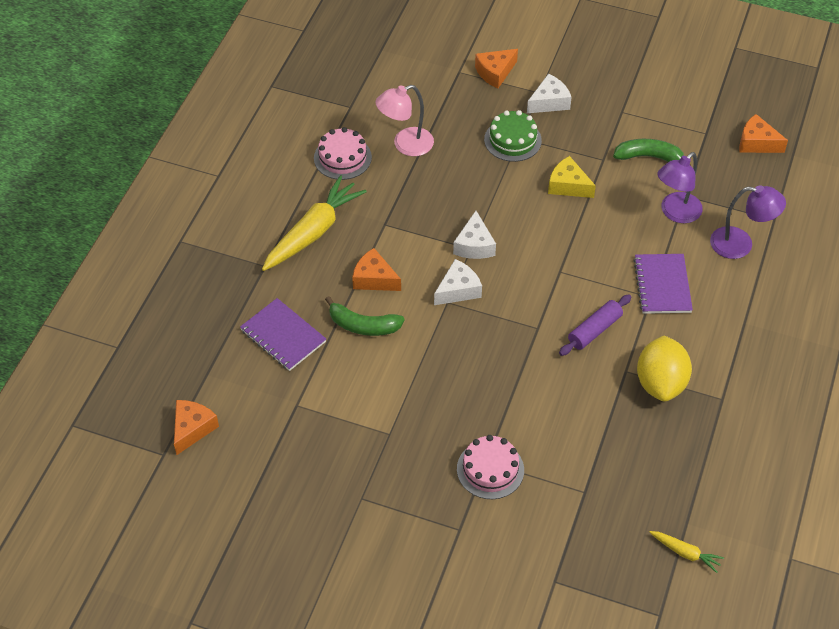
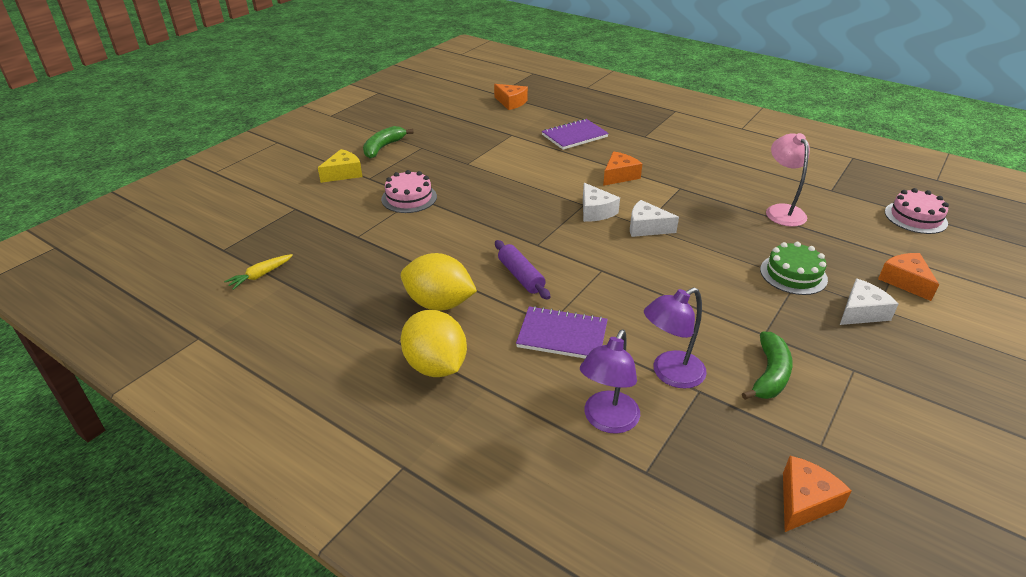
camera: 105 degrees right, 15 degrees down
yellow carrot [262,175,367,271] -> none
pink cake [314,127,372,180] -> pink cake moved to [885,188,949,234]
green banana [325,296,405,336] -> green banana moved to [363,126,414,159]
white cheese [527,74,572,113] -> white cheese turned 105 degrees counterclockwise [840,278,899,325]
yellow cheese [548,156,596,198] -> yellow cheese moved to [318,149,362,183]
purple lamp [657,152,703,223] -> purple lamp turned 90 degrees counterclockwise [644,287,707,389]
none -> yellow lemon [401,310,467,377]

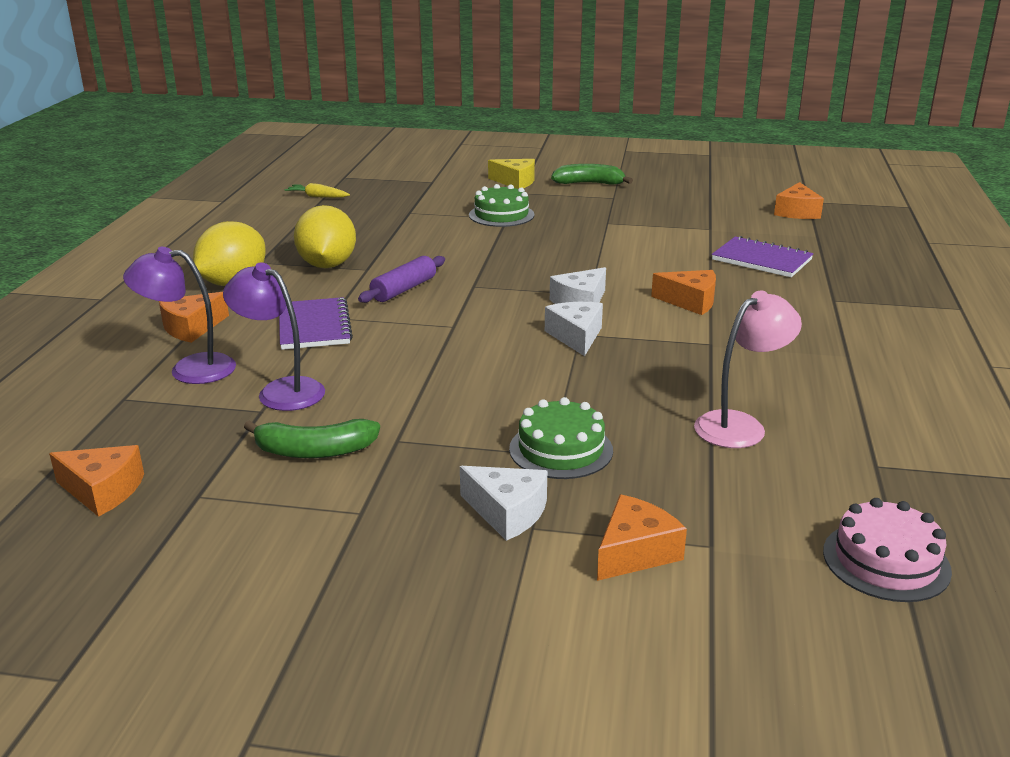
camera: 65 degrees right, 10 degrees down
pink cake [381,170,437,213] -> green cake [469,184,534,227]
none -> orange cheese [159,292,229,343]

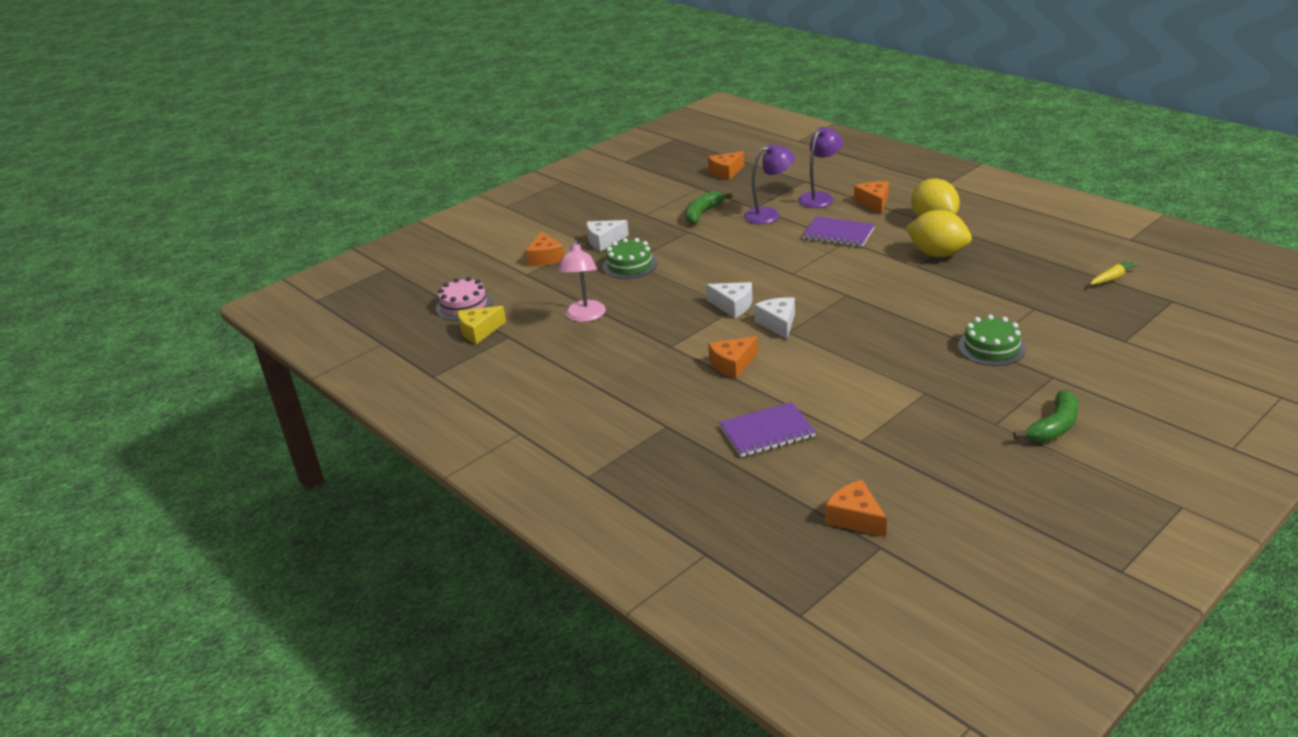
camera: 130 degrees right, 5 degrees up
purple rolling pin [358,256,445,303] -> none
yellow cheese [488,159,535,189] -> yellow cheese moved to [458,306,506,344]

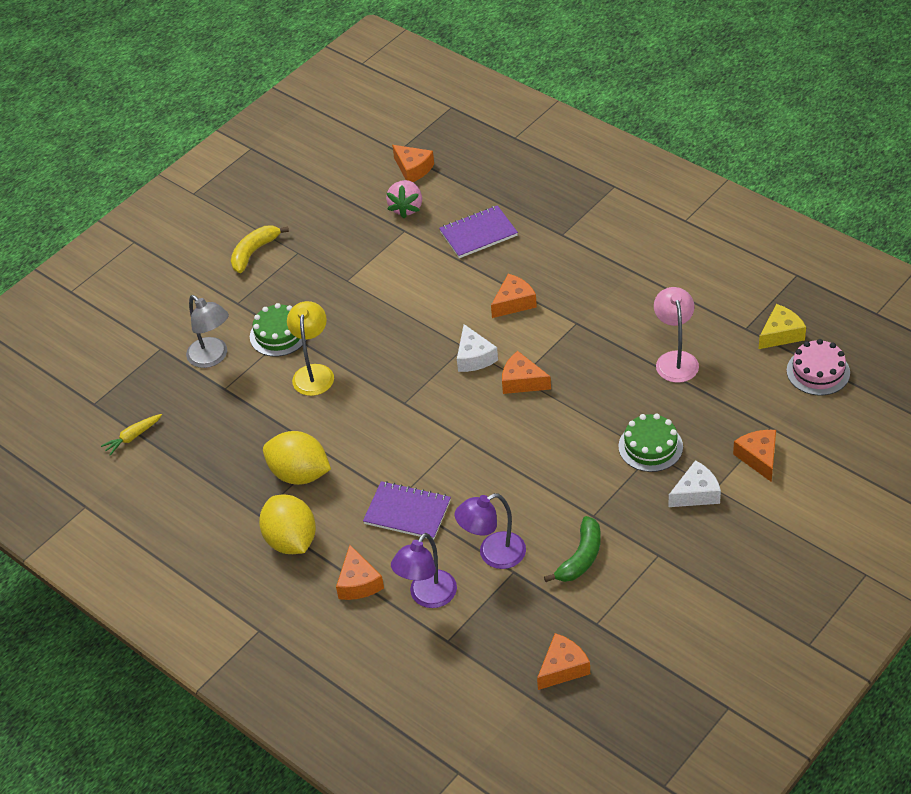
camera: 175 degrees right, 15 degrees up
white cheese [706,282,752,318] -> orange cheese [502,351,551,394]
green banana [1013,390,1078,442] -> yellow banana [231,226,289,273]
none -> grey lamp [186,295,229,368]
none -> yellow lamp [287,301,334,396]
none -> pink strawberry [386,180,422,218]

